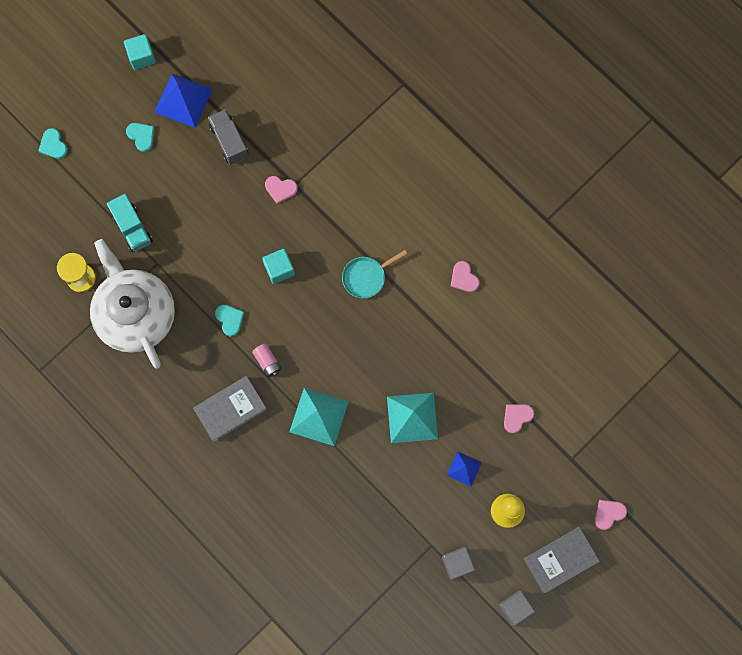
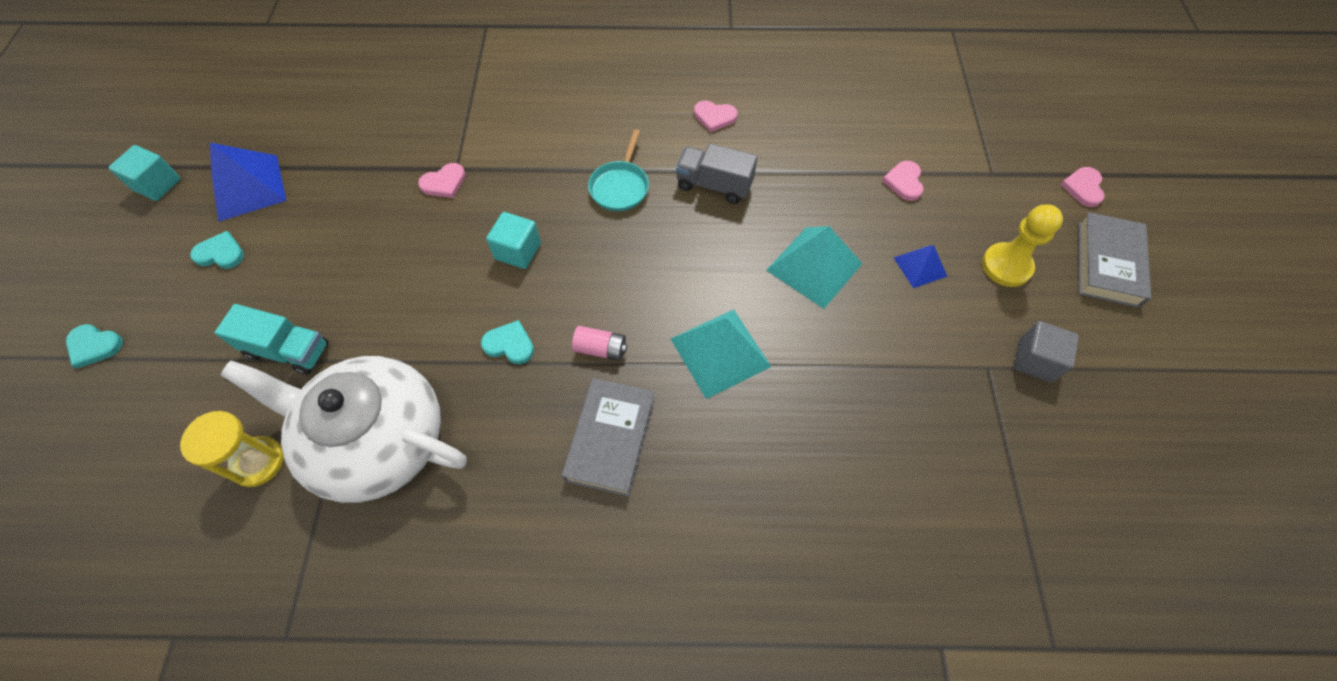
camera: 45 degrees left, 15 degrees down
grey truck [208,109,248,165] -> grey truck moved to [676,143,758,204]
grey cube [499,590,536,626] -> none

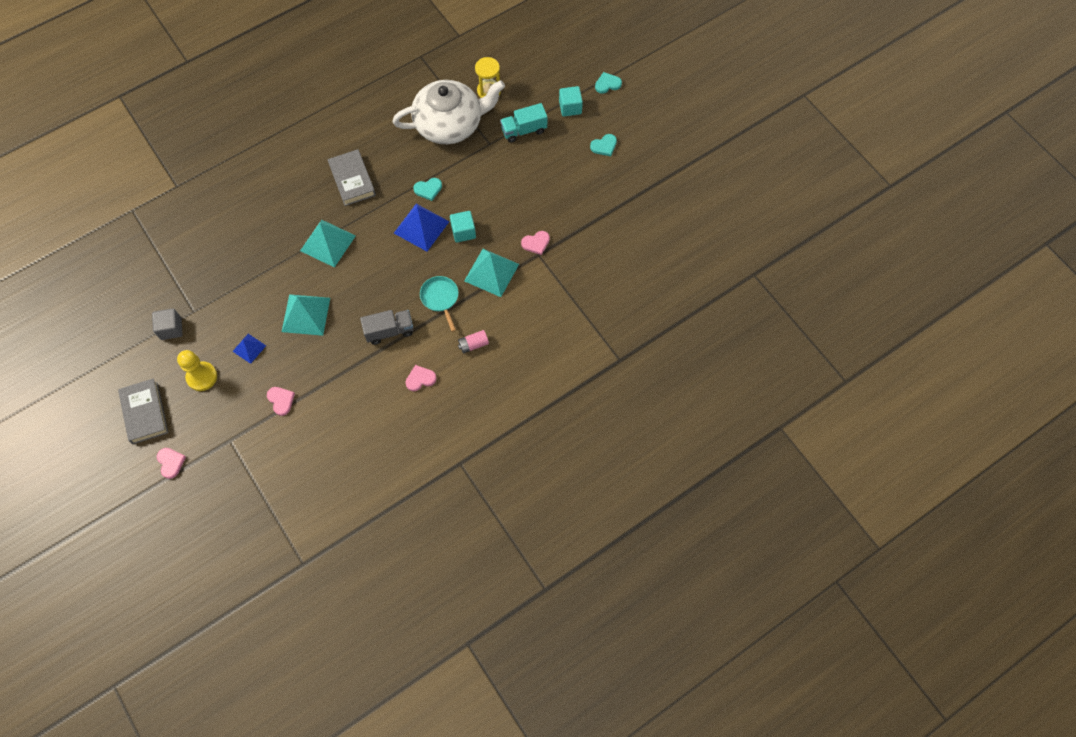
camera: 145 degrees right, 5 degrees up
turquoise cube [109,145,181,201] -> turquoise cube moved to [559,86,583,117]
blue pyramid [210,143,286,222] -> blue pyramid moved to [394,204,450,251]
pink heart [418,163,466,198] -> pink heart turned 135 degrees counterclockwise [521,231,550,255]
pink battery [572,326,627,361] -> pink battery moved to [458,330,489,353]
none -> turquoise pyramid [464,249,519,297]

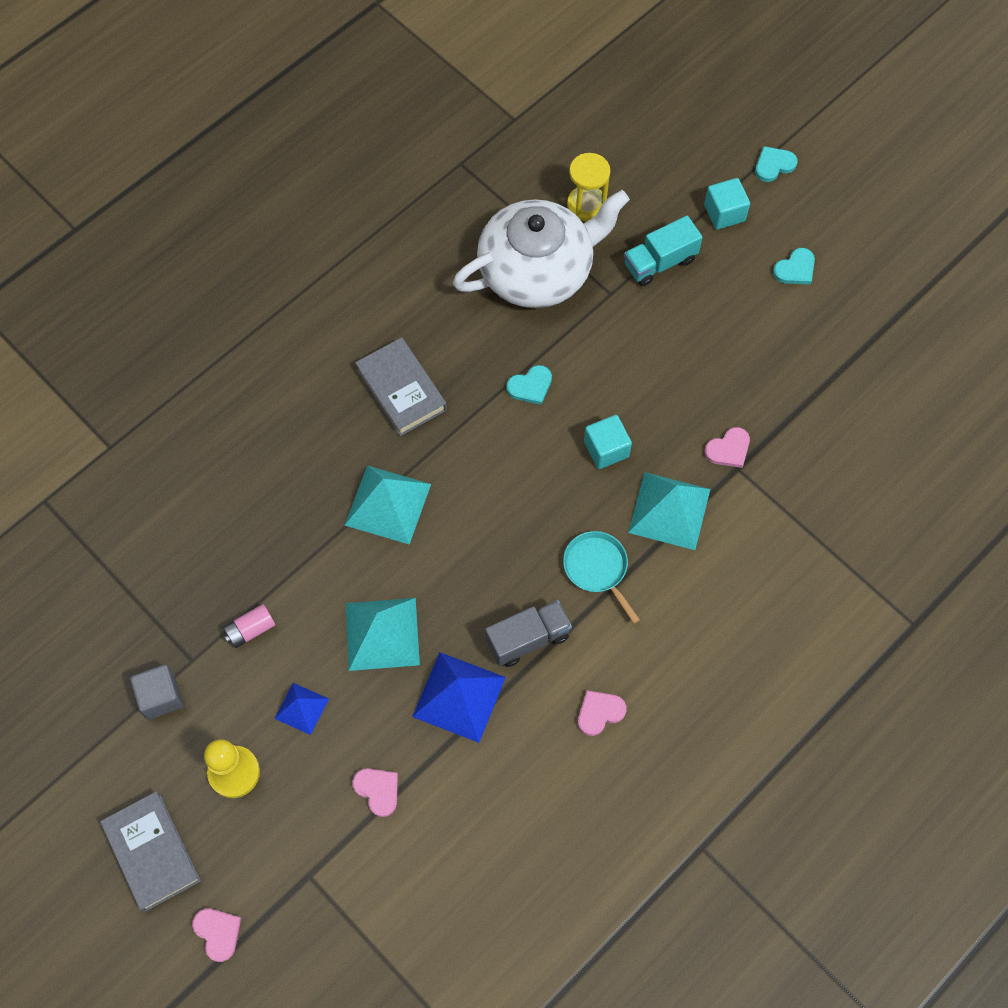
camera: 10 degrees left, 0 degrees up
blue pyramid [394,204,450,251] -> blue pyramid moved to [412,652,506,743]
pink battery [458,330,489,353] -> pink battery moved to [223,604,275,648]

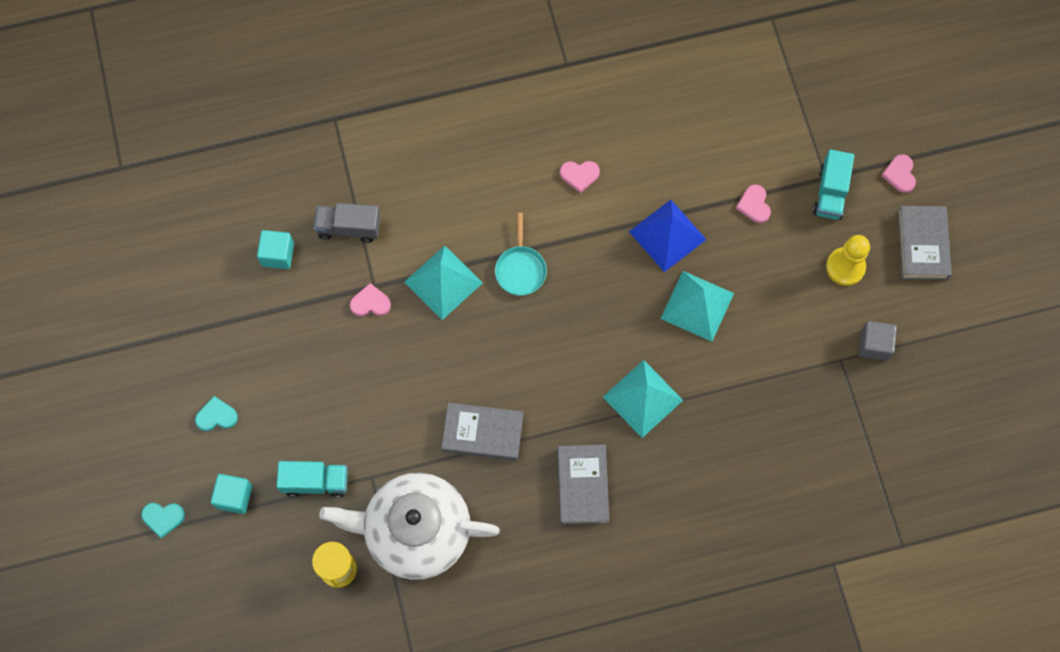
camera: 150 degrees left, 5 degrees up
pink battery [223,604,275,648] -> none
blue pyramid [275,683,329,735] -> none
grey truck [485,600,572,667] -> grey truck moved to [314,203,380,243]
turquoise heart [506,365,552,405] -> grey book [441,403,523,461]
turquoise cube [584,415,632,469] -> turquoise cube moved to [257,230,294,269]
none -> turquoise truck [813,149,854,220]

